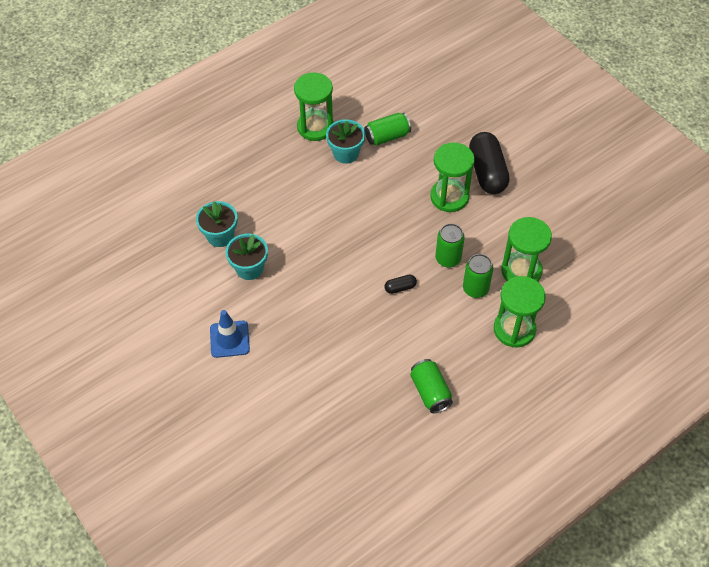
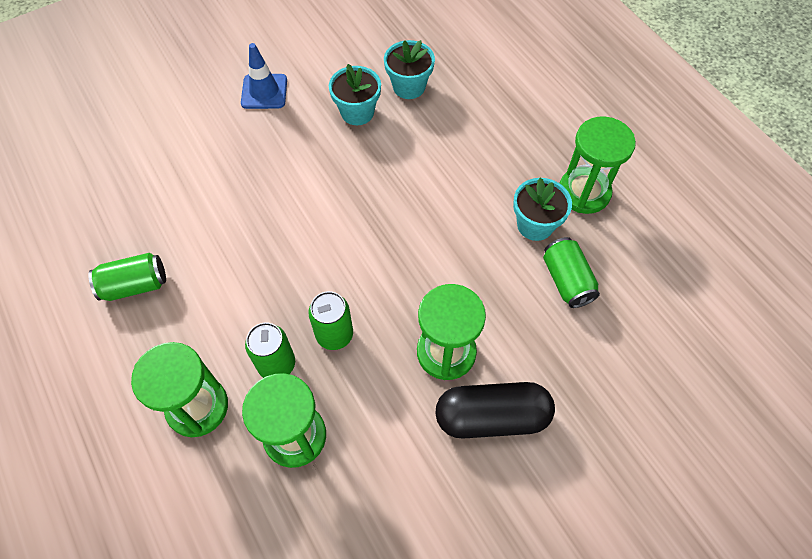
camera: 95 degrees right, 5 degrees up
black capsule [384,275,417,294] -> none

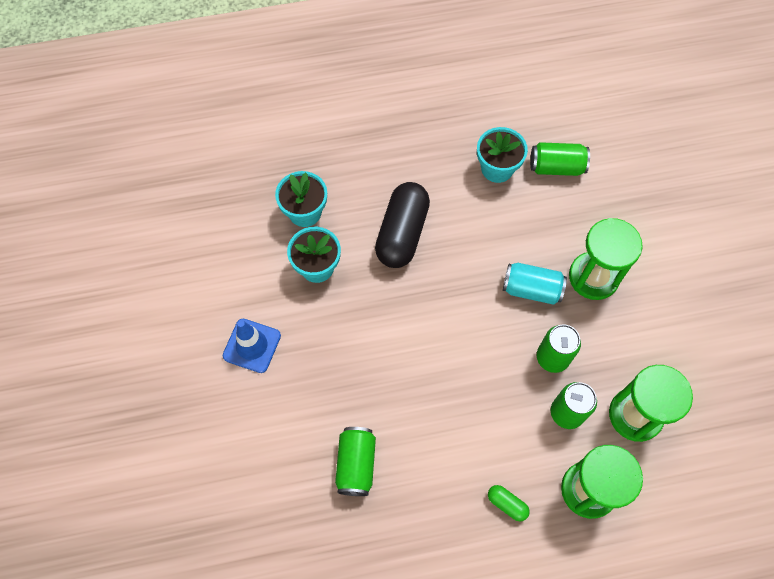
camera: 70 degrees left, 5 degrees up
green can [88,253,166,301] -> green can moved to [335,427,376,496]
black capsule [435,382,555,439] -> black capsule moved to [375,182,430,268]
green hourglass [560,116,636,214] -> none
none -> green capsule [488,485,530,521]
none -> turquoise can [503,263,567,305]

